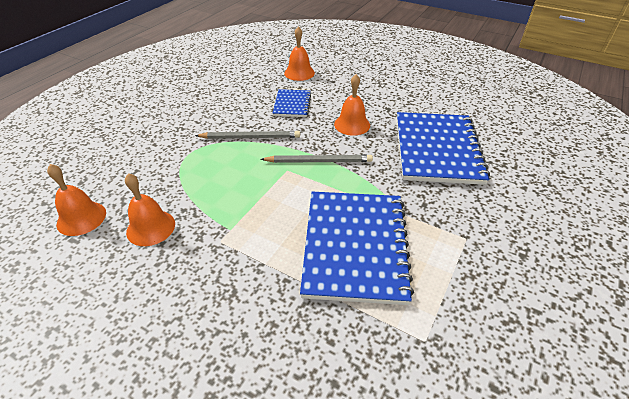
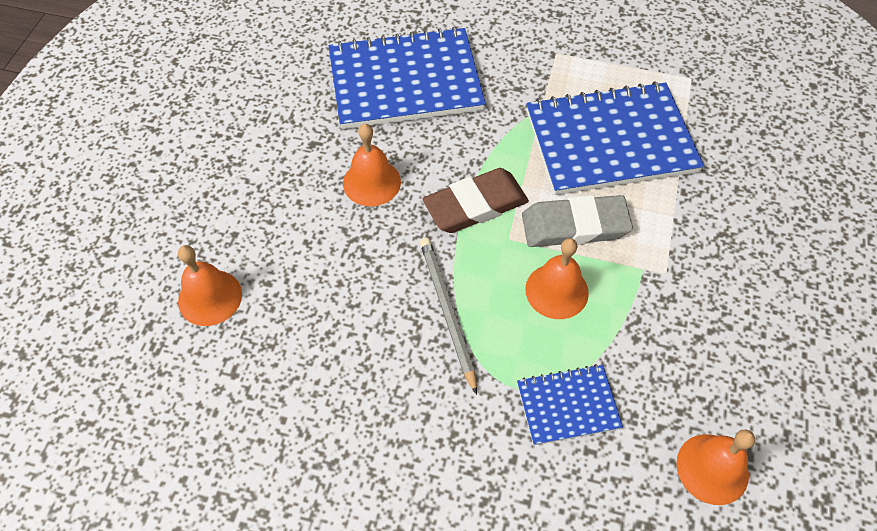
camera: 105 degrees left, 15 degrees up
orange bell [125,173,175,246] -> orange bell moved to [525,238,589,319]
grey pencil [261,155,373,163] -> brown eraser [422,168,529,233]
blue notebook [272,89,312,117] -> blue notebook moved to [517,364,623,445]
none -> grey eraser [522,195,633,247]

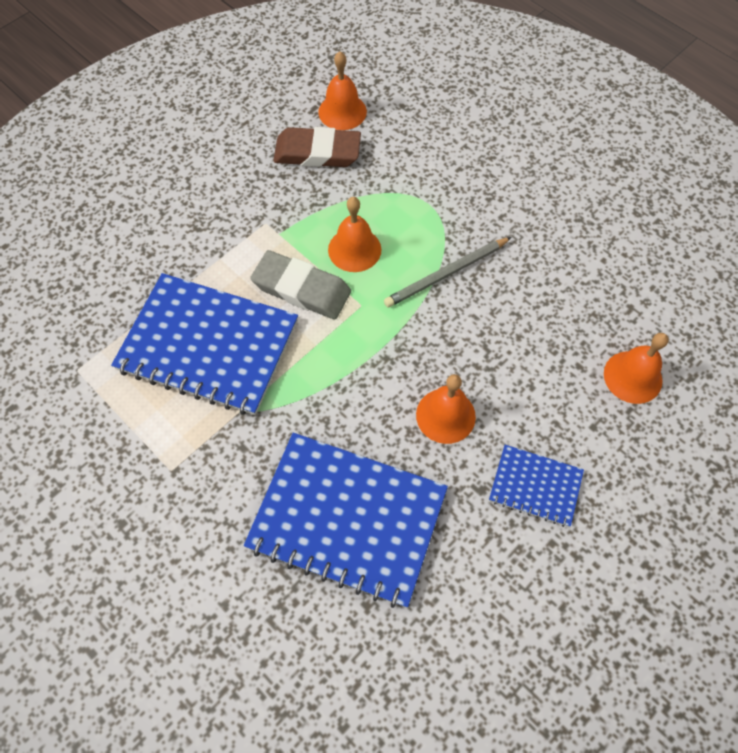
camera: 150 degrees left, 5 degrees up
grey pencil [420,238,477,395] -> grey pencil turned 45 degrees clockwise [384,237,512,308]
brown eraser [422,168,529,233] -> brown eraser moved to [273,127,361,167]
blue notebook [517,364,623,445] -> blue notebook moved to [489,445,584,527]

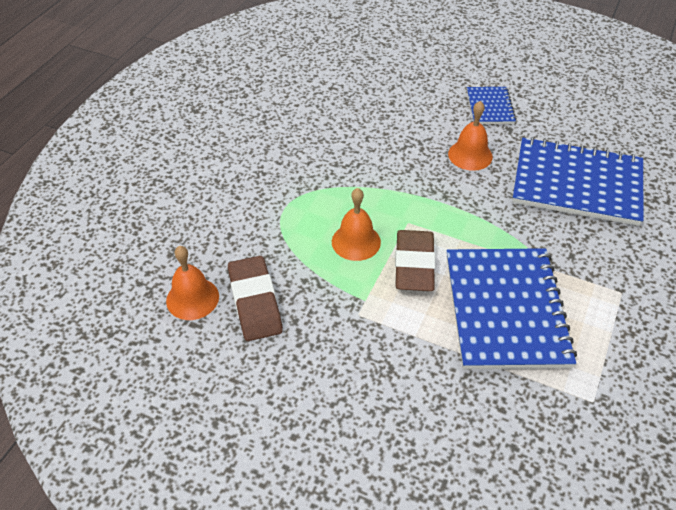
camera: 110 degrees left, 15 degrees down
blue notebook [244,433,448,608] -> blue notebook turned 75 degrees counterclockwise [512,137,644,226]
grey eraser [250,250,351,319] -> brown eraser [395,230,436,291]
grey pencil [384,237,512,308] -> none
orange bell [604,333,668,404] -> none

